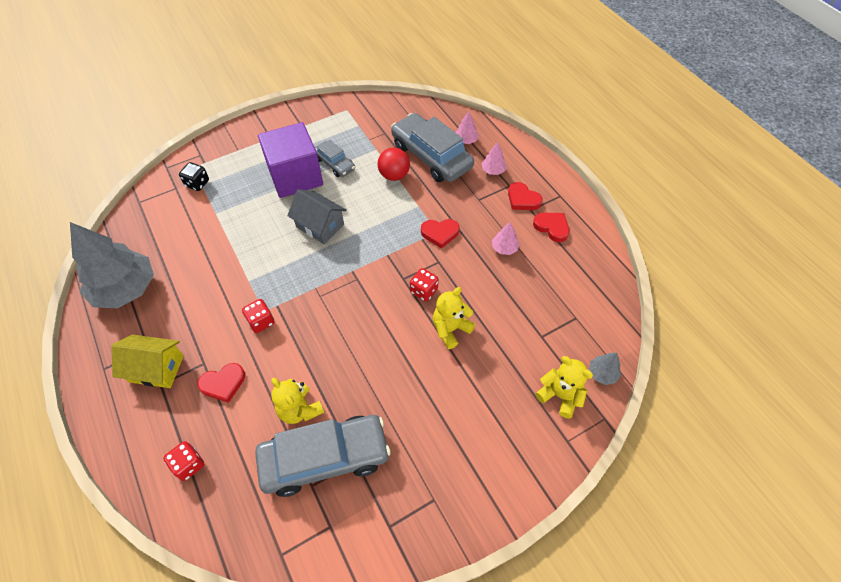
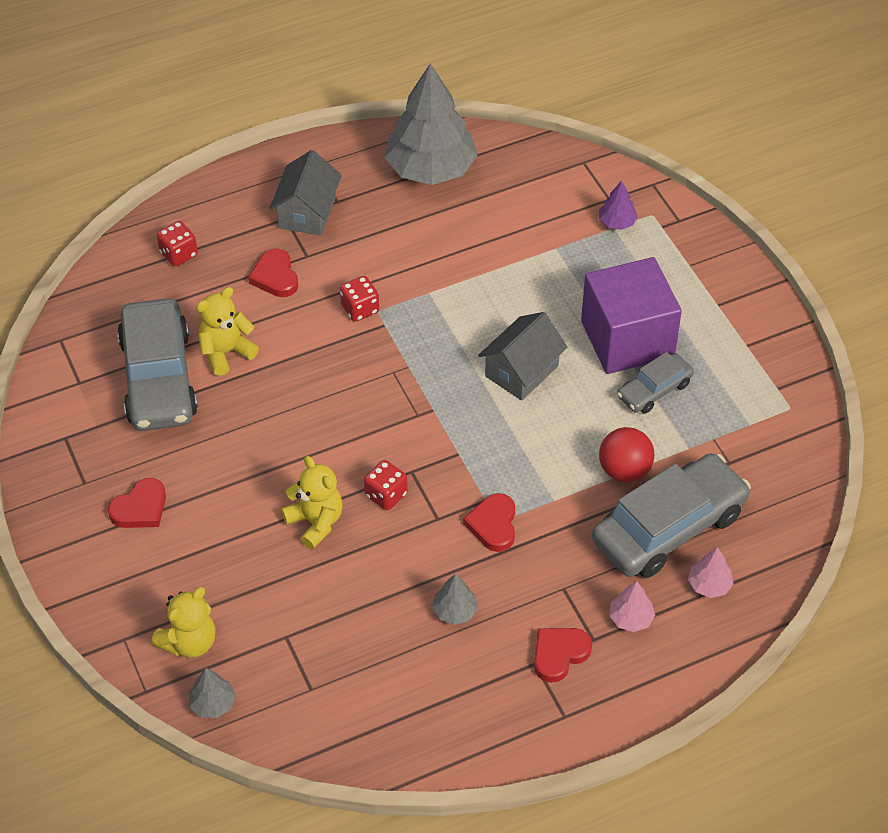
camera: 95 degrees right, 5 degrees down
yellow house [111,335,184,388] -> grey house [269,150,342,236]
black dice [179,162,209,191] -> purple tree [599,180,638,230]
pink tree [492,222,520,255] -> grey tree [432,574,478,625]
red heart [533,213,570,242] -> red heart moved to [108,478,166,528]

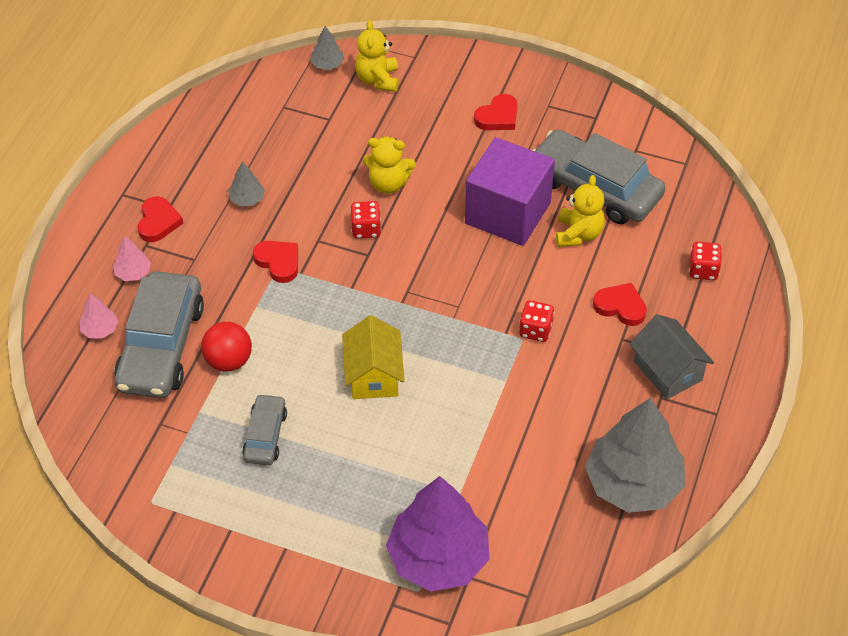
camera: 135 degrees right, 0 degrees up
red heart [108,478,166,528] -> red heart turned 135 degrees counterclockwise [474,94,518,130]
grey house [478,312,567,401] -> yellow house [342,315,405,399]
purple cube [581,257,682,374] -> purple cube moved to [465,137,555,246]
purple tree [599,180,638,230] -> purple tree [386,476,489,592], size x2.39

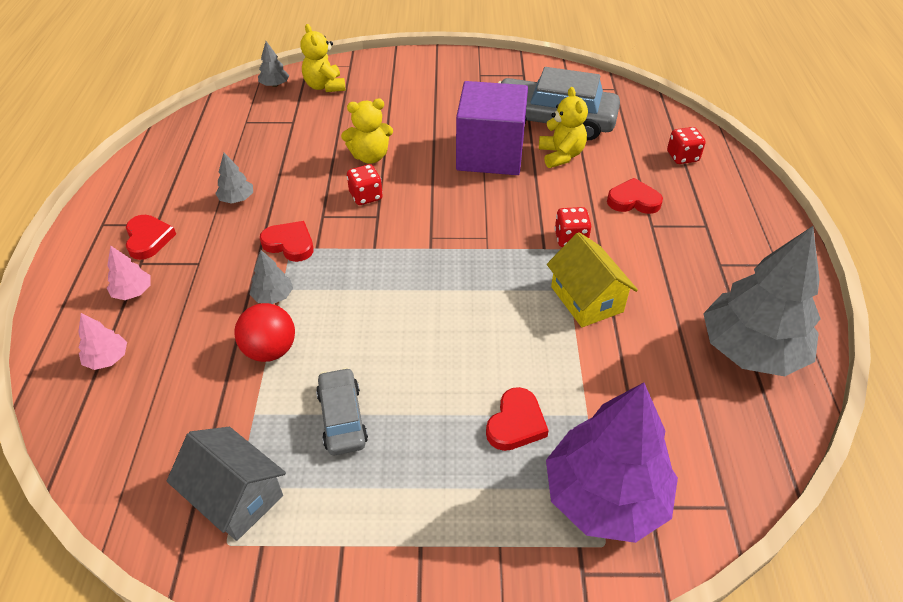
camera: 20 degrees left, 5 degrees down
grey car [114,271,204,398] -> none
yellow house [342,315,405,399] -> yellow house moved to [547,232,638,327]
red heart [474,94,518,130] -> red heart moved to [486,387,549,451]
grey house [630,314,714,400] -> grey house moved to [167,427,286,541]
none -> grey tree [250,250,293,304]

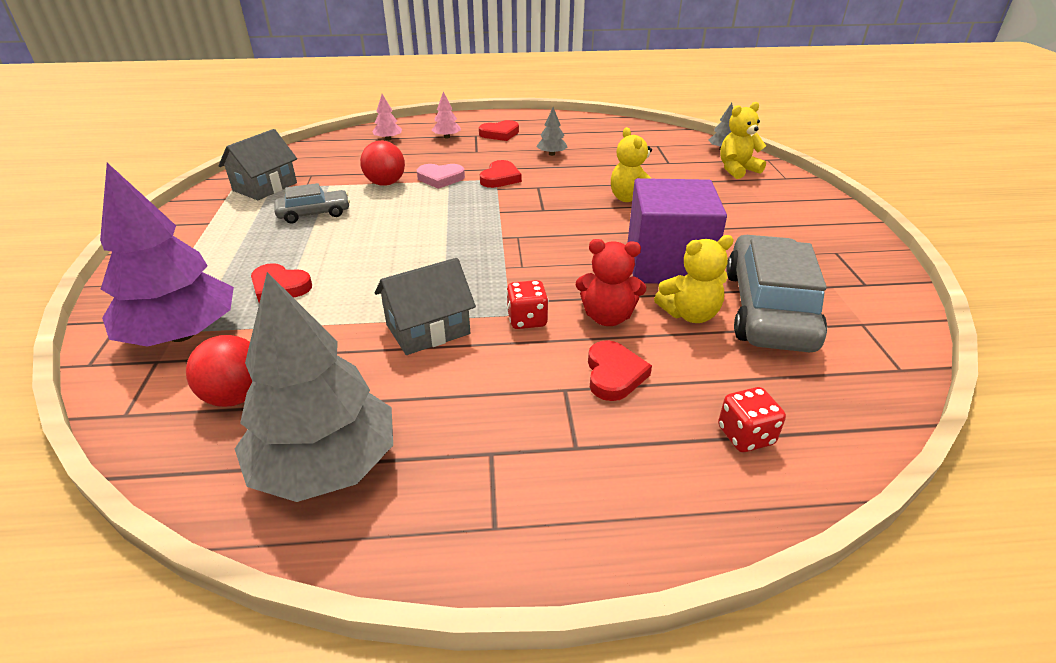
camera: 85 degrees right, 10 degrees down
grey tree [250,250,293,304] -> pink heart [417,164,465,189]
red dice [347,164,383,205] -> none
yellow house [547,232,638,327] -> grey house [375,258,476,355]
none -> red ball [186,335,252,407]
none -> red teddy bear [576,239,646,326]

